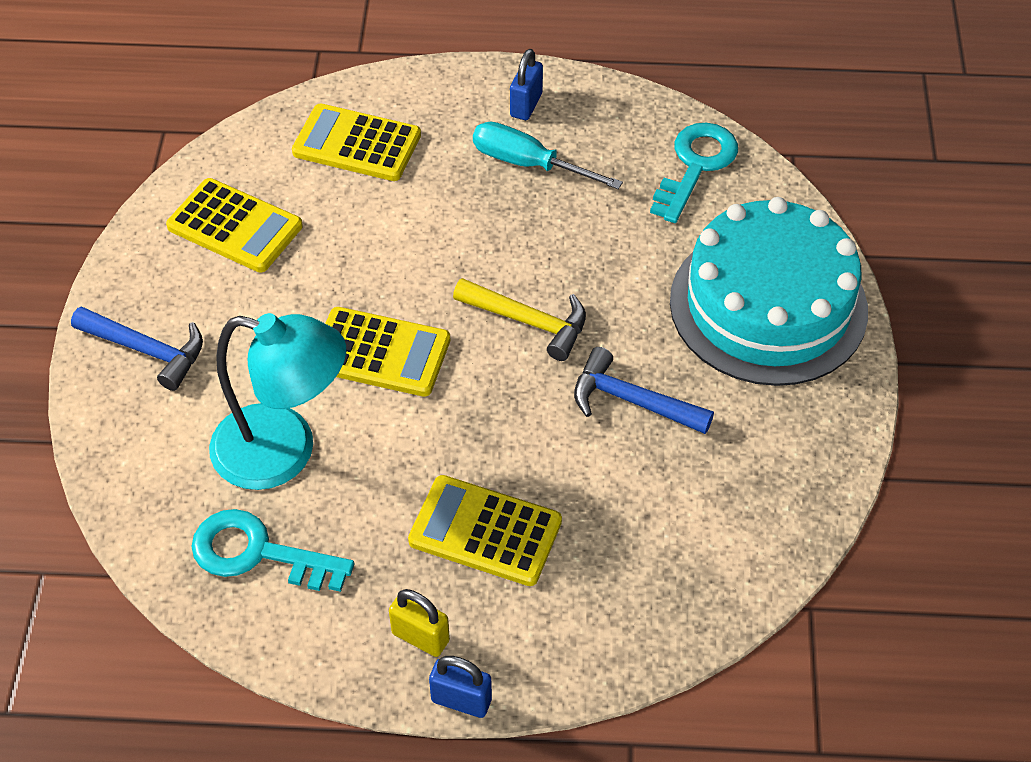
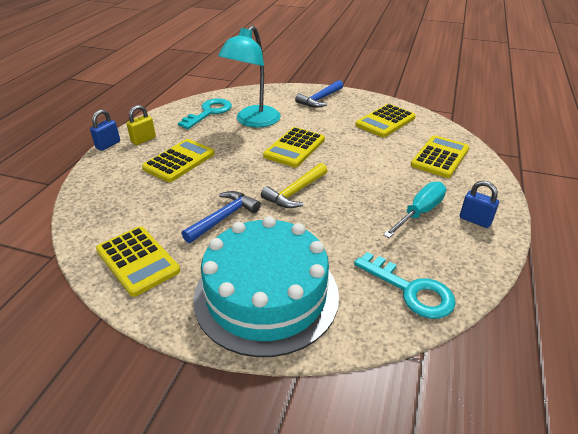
camera: 105 degrees right, 15 degrees down
none -> yellow calculator [96,226,180,297]

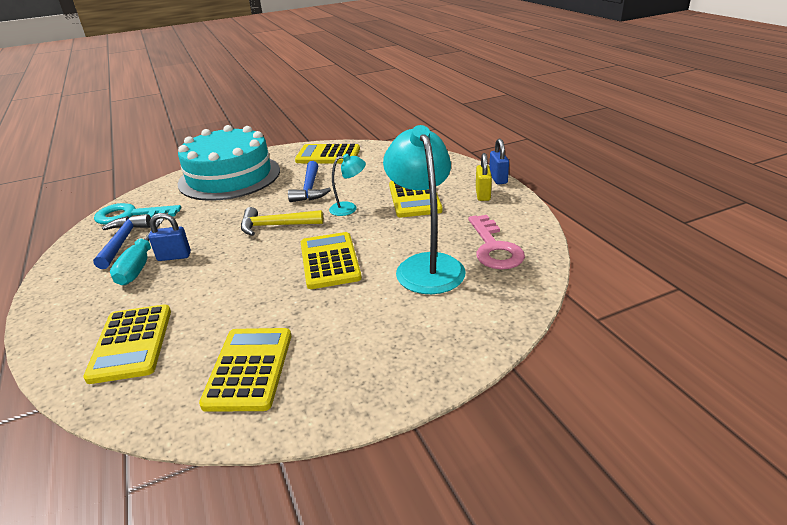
camera: 140 degrees right, 5 degrees down
turquoise key [178,98,232,129] -> pink key [468,215,525,270]
yellow hammer [261,163,328,208] -> yellow hammer turned 90 degrees counterclockwise [241,207,323,236]
blue hammer [295,80,343,108] -> blue hammer moved to [93,214,151,269]
blue padlock [460,181,499,228] -> blue padlock moved to [149,213,191,261]
none -> turquoise lamp [329,154,366,216]

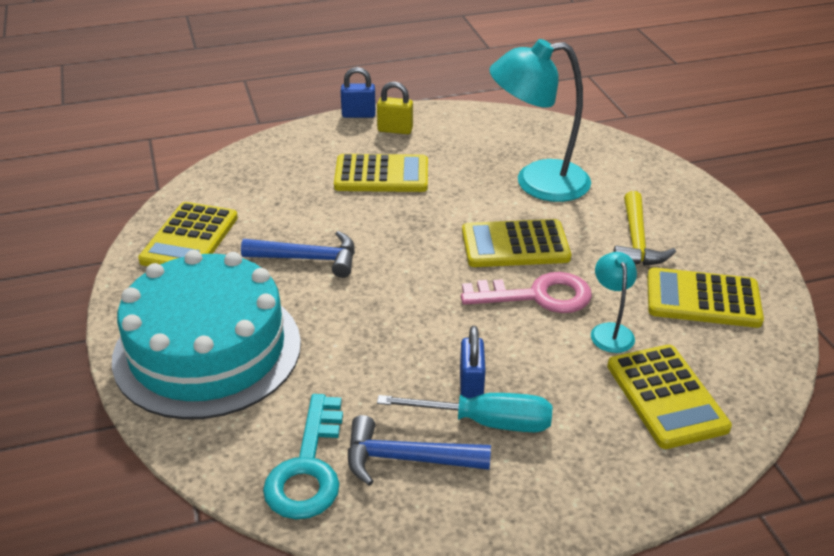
camera: 85 degrees left, 5 degrees up
yellow calculator [83,305,171,384] -> yellow calculator turned 75 degrees clockwise [607,345,732,449]
yellow hammer [241,207,323,236] -> yellow hammer moved to [613,191,676,266]
turquoise lamp [329,154,366,216] -> turquoise lamp moved to [591,252,637,353]
pink key [468,215,525,270] -> pink key moved to [461,272,592,313]

